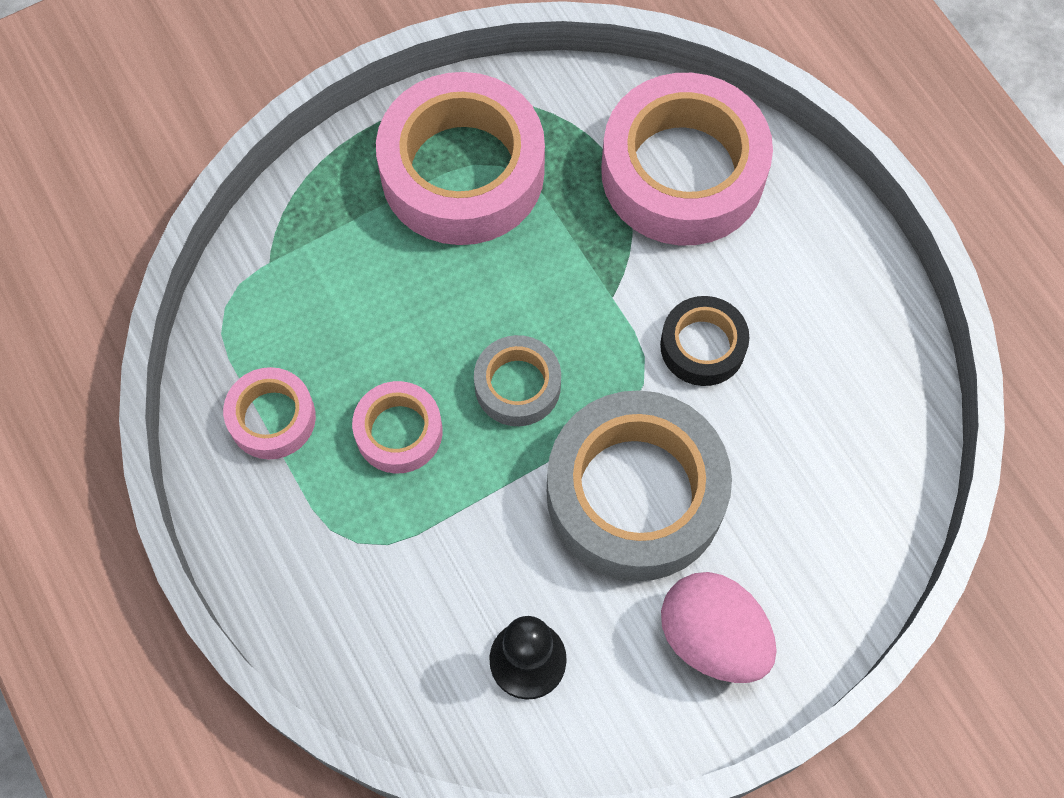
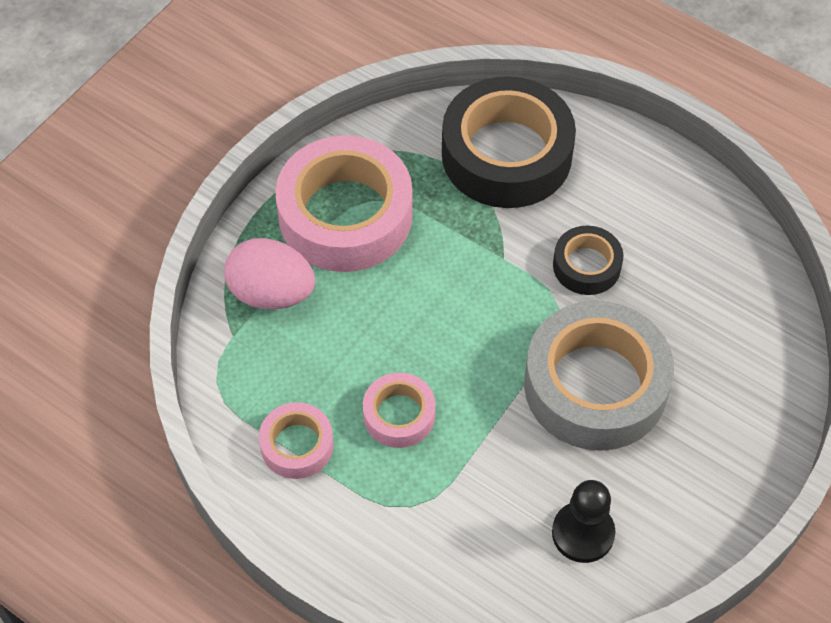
camera: 25 degrees left, 10 degrees down
grey tape [474,335,561,426] -> none
pink tape [601,73,773,245] -> black tape [442,76,576,208]
pink egg [661,572,777,683] -> pink egg moved to [224,238,315,309]

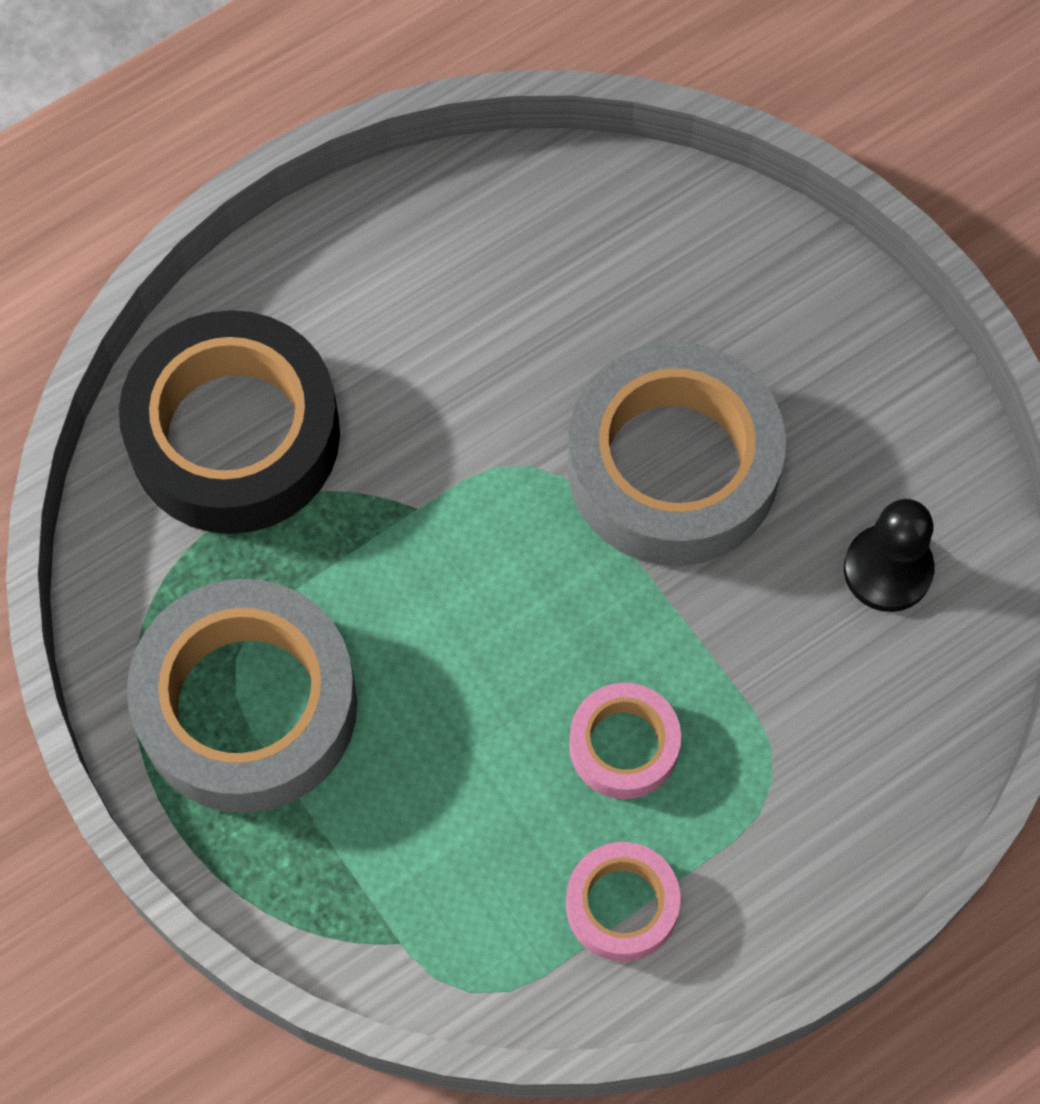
camera: 70 degrees left, 10 degrees up
pink egg [224,238,315,309] -> none
pink tape [275,135,413,272] -> grey tape [127,579,357,813]
black tape [553,226,623,295] -> none

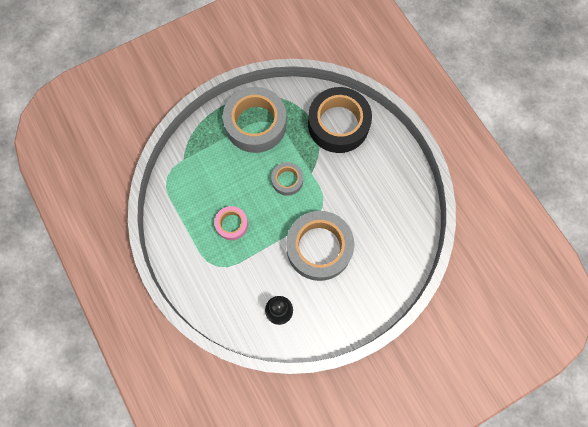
camera: 95 degrees right, 5 degrees up
pink tape [566,842,680,962] -> none
none -> grey tape [271,162,303,196]

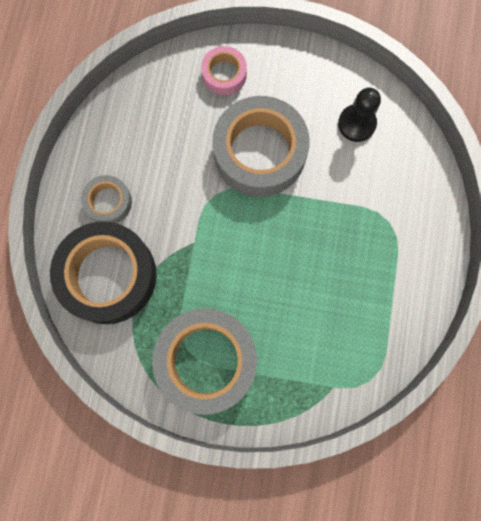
camera: 140 degrees left, 5 degrees up
pink tape [214,206,248,240] -> pink tape moved to [201,46,247,95]
grey tape [271,162,303,196] -> grey tape moved to [81,175,132,223]

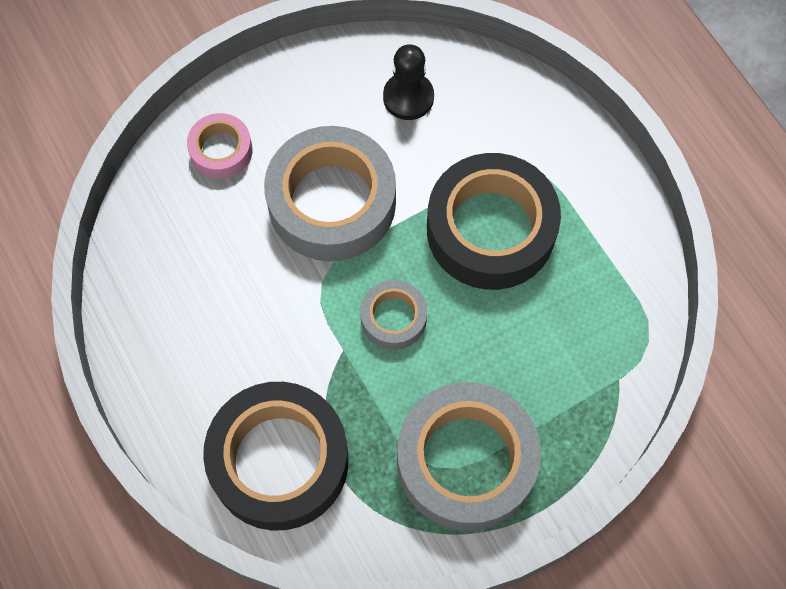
camera: 40 degrees left, 10 degrees down
grey tape [81,175,132,223] -> grey tape moved to [360,280,427,350]
none -> black tape [427,153,561,290]

